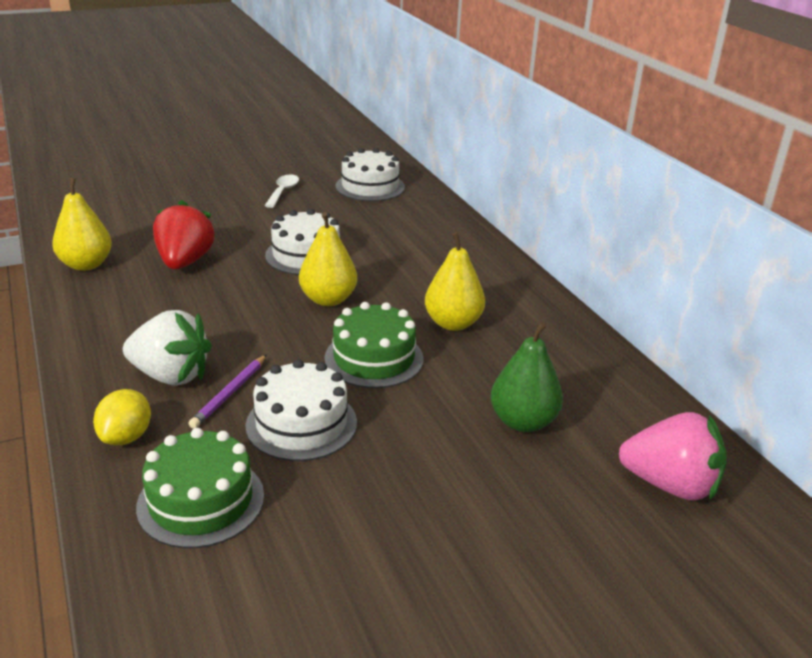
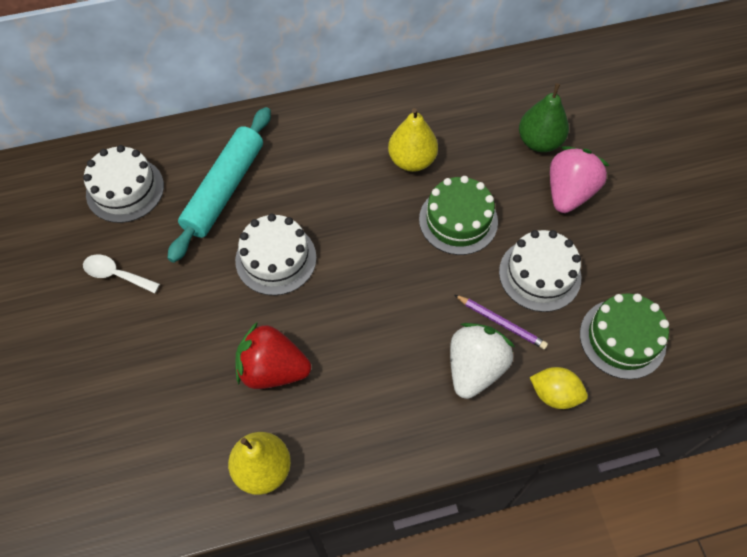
camera: 80 degrees left, 30 degrees up
yellow pear [299,212,357,306] -> none
pink strawberry [619,412,727,501] -> pink strawberry moved to [550,146,610,213]
none -> turquoise rolling pin [167,107,271,263]

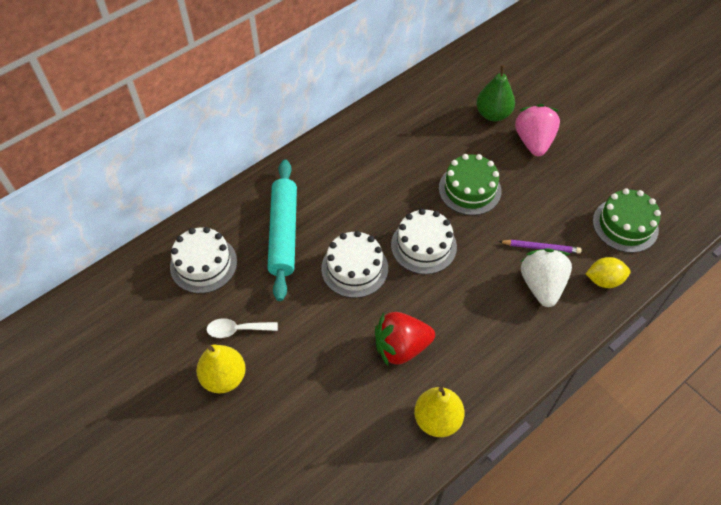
camera: 25 degrees left, 5 degrees down
yellow pear [388,108,438,172] -> yellow pear moved to [196,344,246,394]
white cake [499,230,581,312] -> white cake moved to [391,209,457,274]

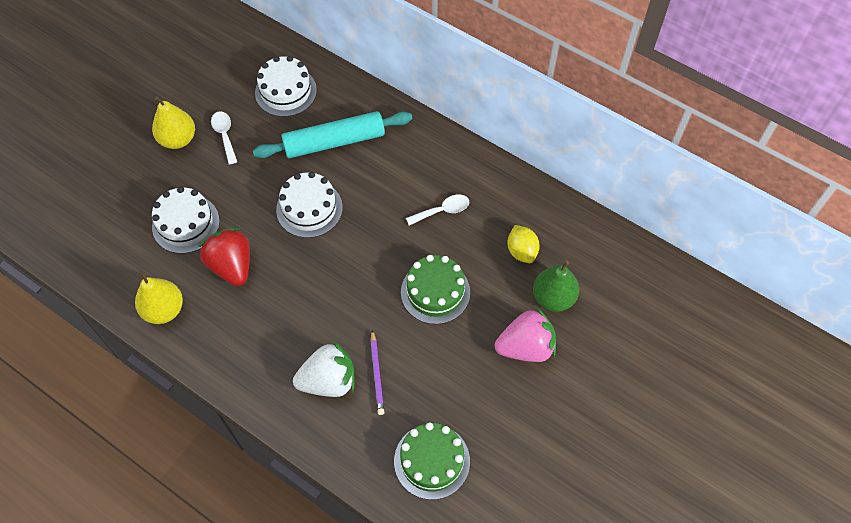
camera: 75 degrees right, 5 degrees up
white cake [391,209,457,274] -> white cake moved to [152,186,220,254]
yellow lemon [586,257,630,288] -> yellow lemon moved to [508,225,540,263]
none -> white spoon [406,195,469,225]

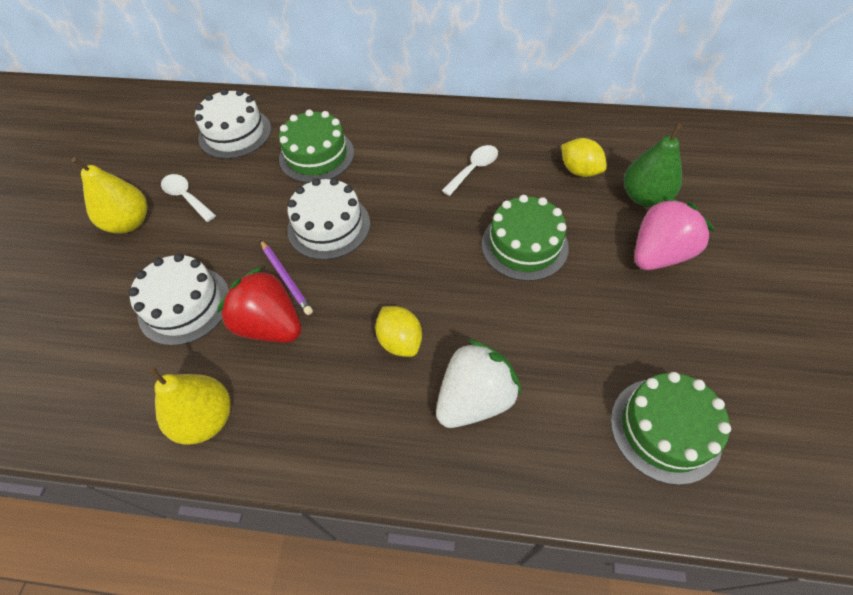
camera: 25 degrees left, 5 degrees down
turquoise rolling pin [253,111,412,158] -> green cake [279,109,354,183]
purple pencil [370,330,384,415] -> purple pencil moved to [260,240,313,315]
none -> yellow lemon [375,306,422,357]

